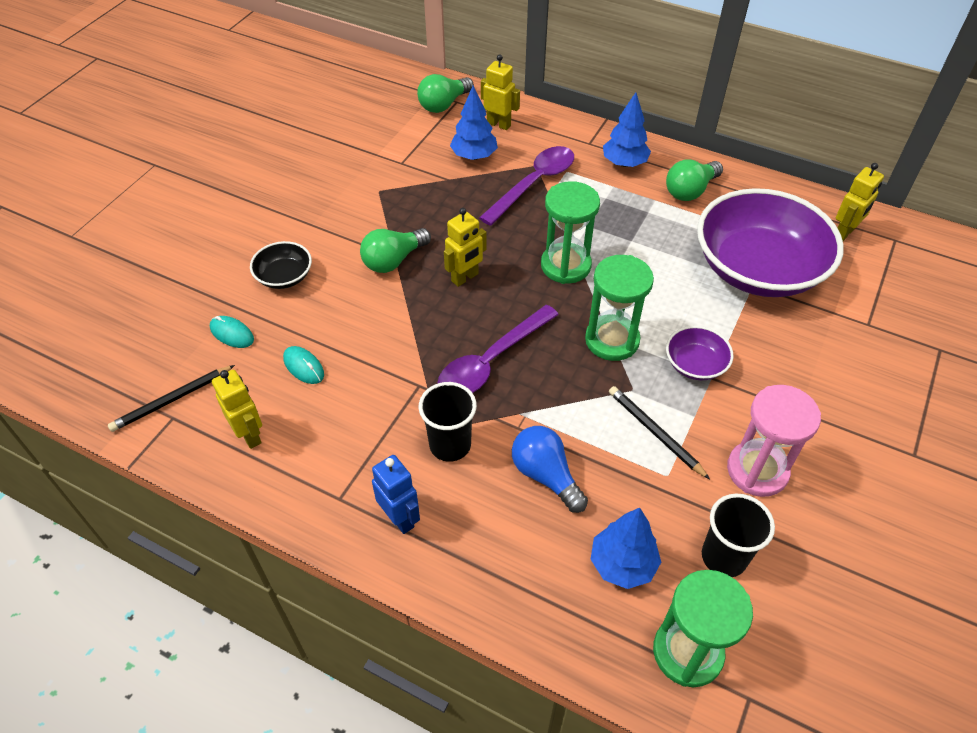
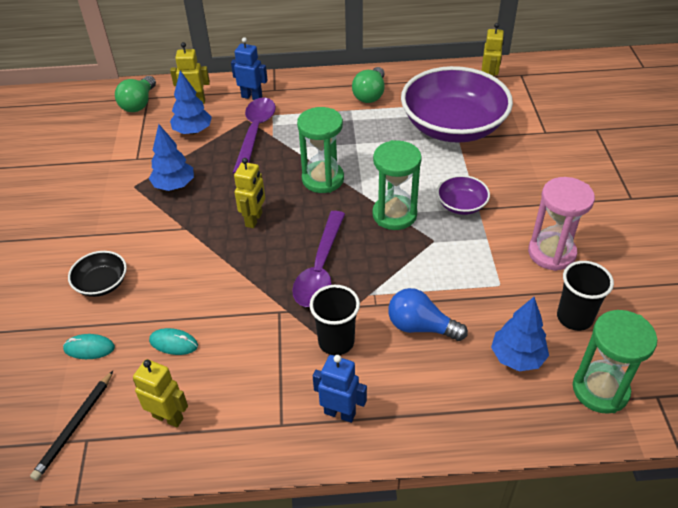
camera: 30 degrees left, 5 degrees down
green light bulb [360,228,431,273] -> none
blue tree [603,92,651,167] -> blue tree moved to [149,124,194,191]
black pencil [609,386,710,479] -> none
none -> blue robot [231,37,268,100]

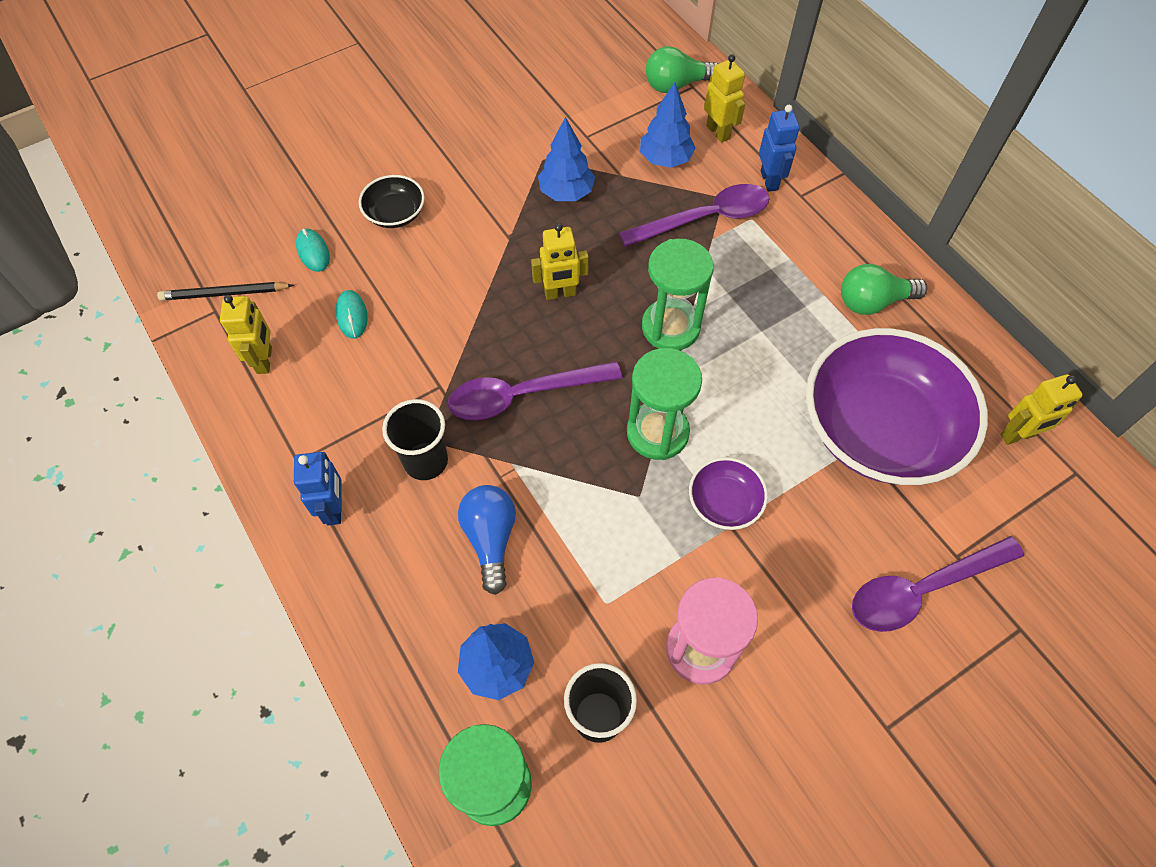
camera: 60 degrees right, 15 degrees up
none -> purple spoon [852,536,1024,632]

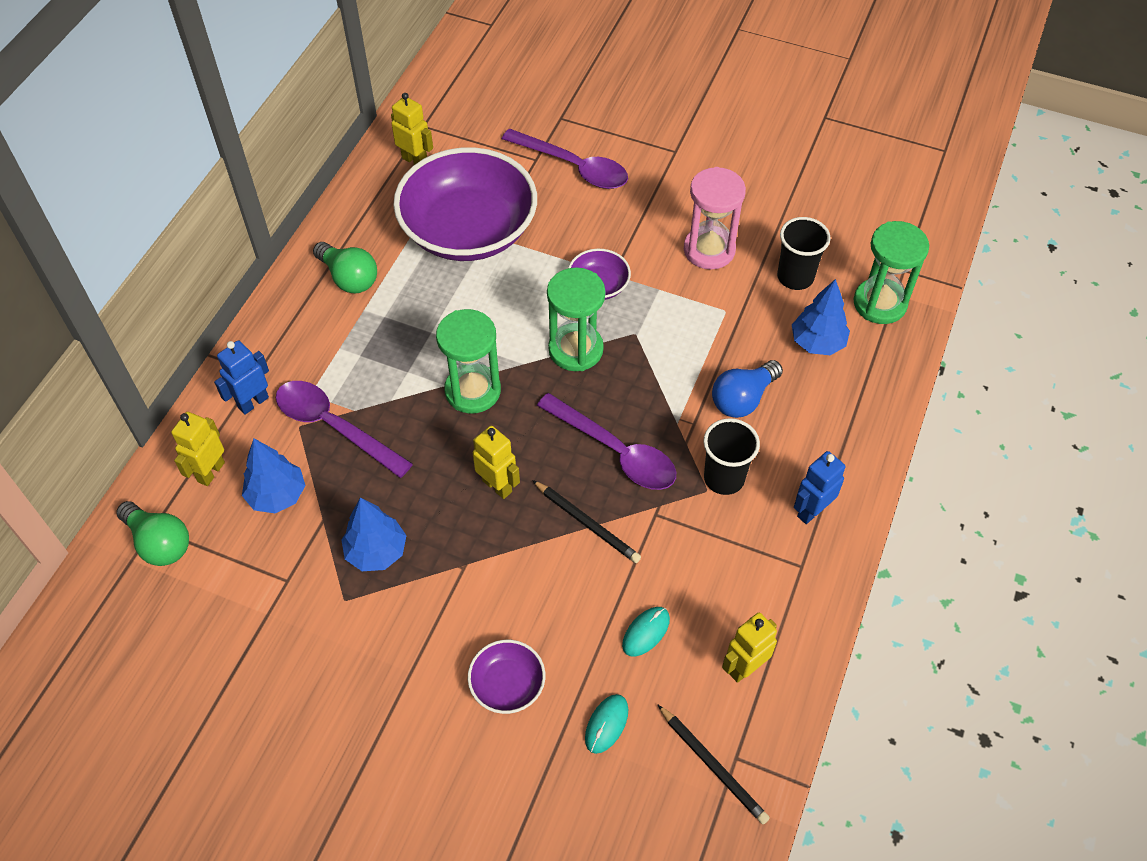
camera: 125 degrees left, 5 degrees down
black bowl [359,175,425,228] -> purple bowl [468,640,545,714]
none -> black pencil [532,480,641,563]

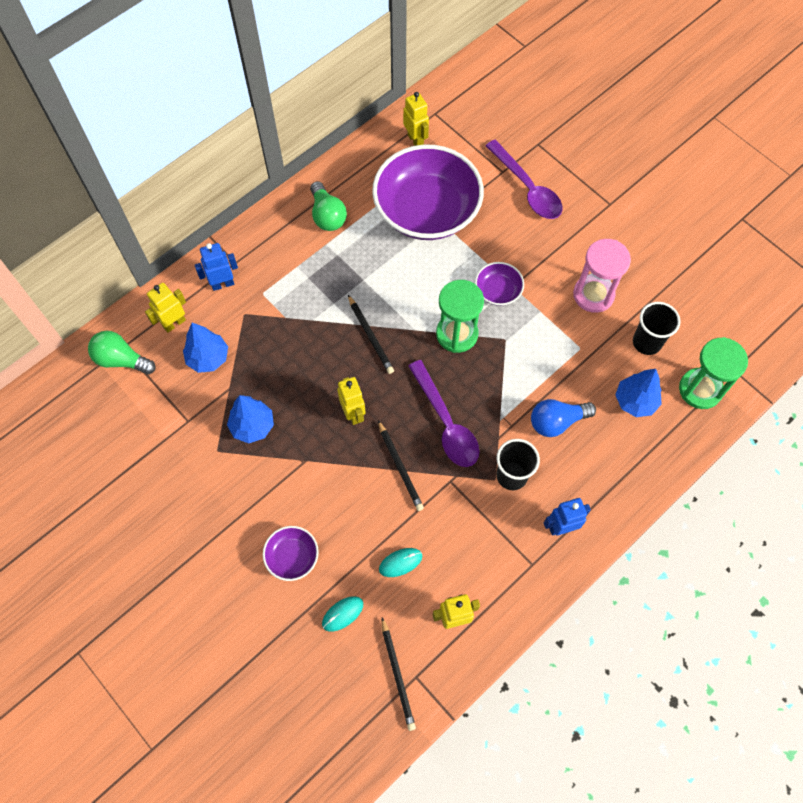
camera: 25 degrees right, 10 degrees up
green light bulb [116,501,189,566] -> green light bulb turned 135 degrees clockwise [88,331,155,375]
purple spoon [276,381,413,478] -> none
green hourglass [436,309,501,414] -> black pencil [348,295,394,374]

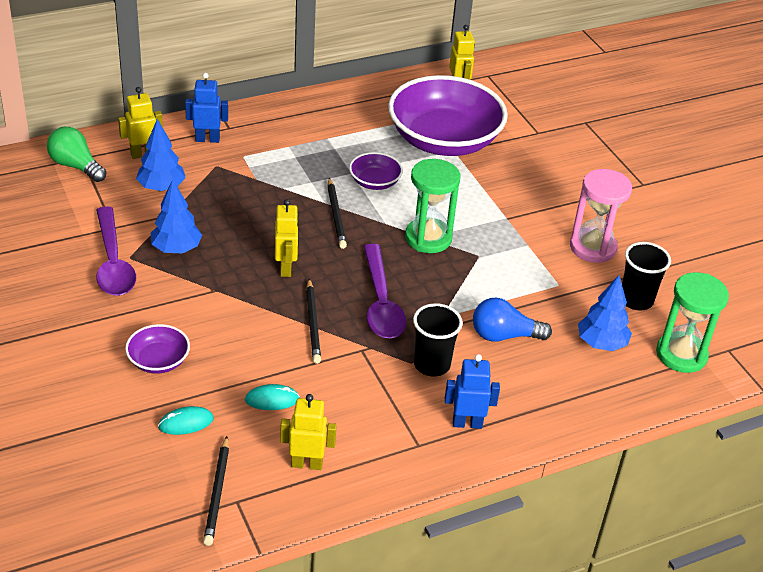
camera: 15 degrees right, 25 degrees down
green light bulb [310,181,347,231] -> none
purple bowl [475,262,524,306] -> purple bowl moved to [349,152,403,190]
purple spoon [485,140,563,219] -> purple spoon moved to [96,207,136,296]

